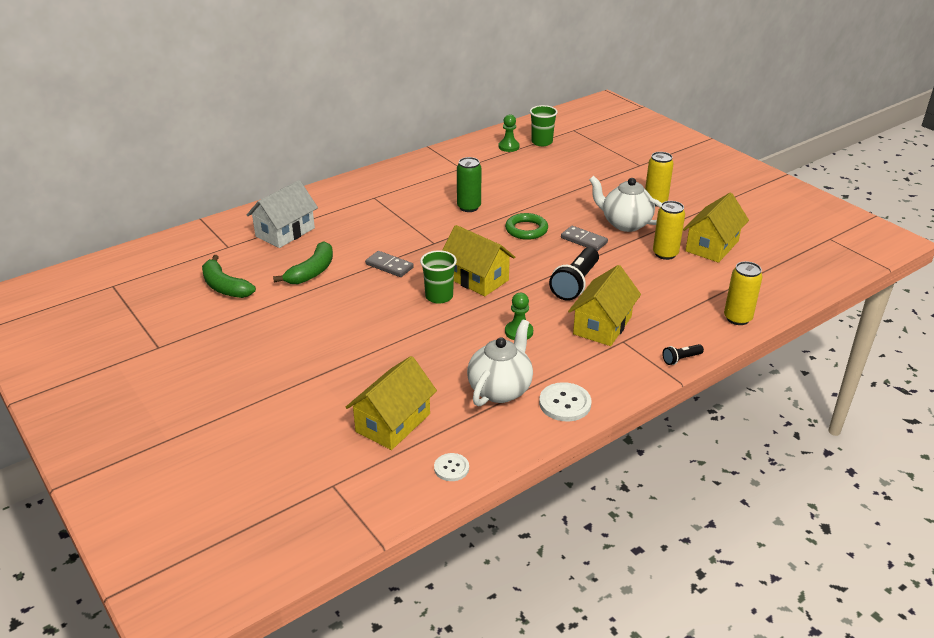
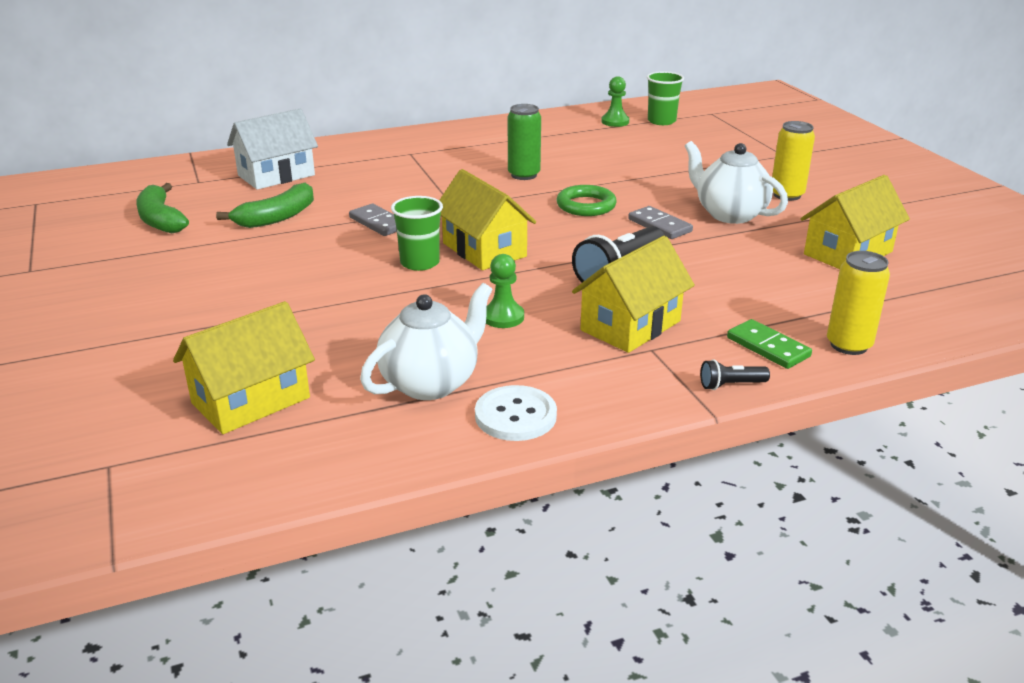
camera: 15 degrees right, 5 degrees down
white button [434,453,469,481] -> none
yellow can [653,201,685,260] -> none
none -> green domino [727,319,812,369]

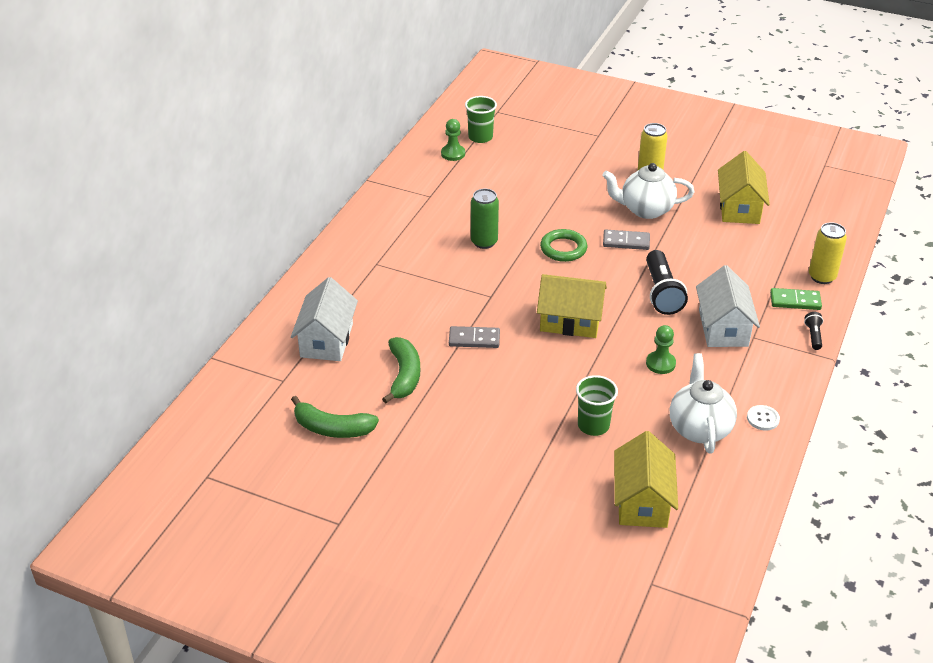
camera: 45 degrees left, 10 degrees up
green cup [391,196,443,271] -> green cup moved to [576,375,618,436]
white button [475,385,557,441] -> white button [747,405,780,431], size x0.63
yellow house [572,236,695,353] -> white house [696,265,760,347]
black flashlight [700,359,770,390] -> black flashlight turned 150 degrees clockwise [804,312,823,350]

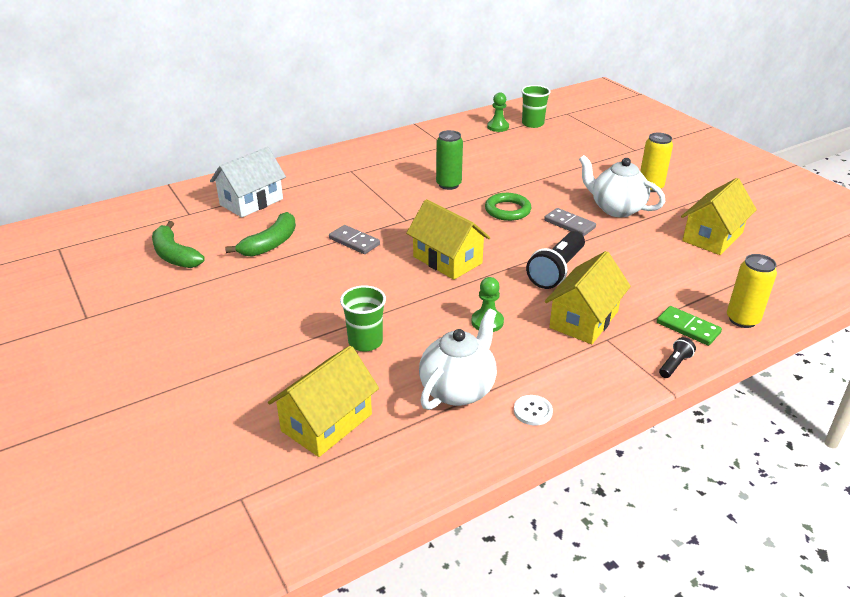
camera: 35 degrees right, 5 degrees down
white house [696,265,760,347] -> yellow house [545,251,631,344]

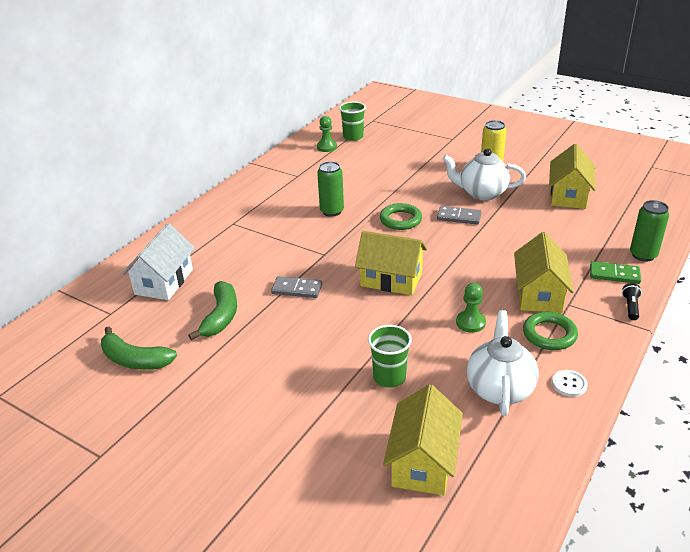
camera: 25 degrees left, 0 degrees up
black flashlight [526,231,585,289] -> none
yellow can [727,254,777,328] -> green can [630,200,669,262]
none -> green ring [523,312,578,350]

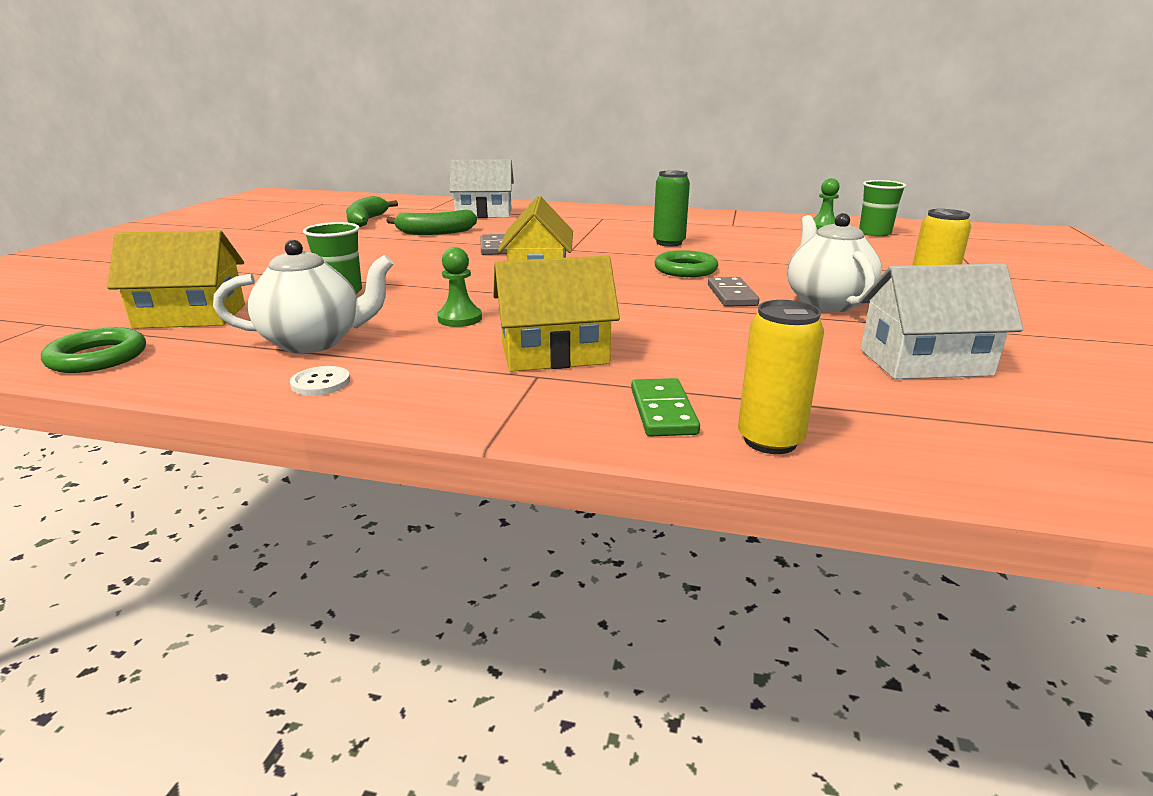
camera: 70 degrees right, 10 degrees down
green ring [523,312,578,350] -> green ring moved to [41,327,146,373]
yellow house [549,144,596,209] -> white house [859,264,1023,379]
black flashlight [622,283,642,320] -> none
green can [630,200,669,262] -> yellow can [738,300,824,454]

